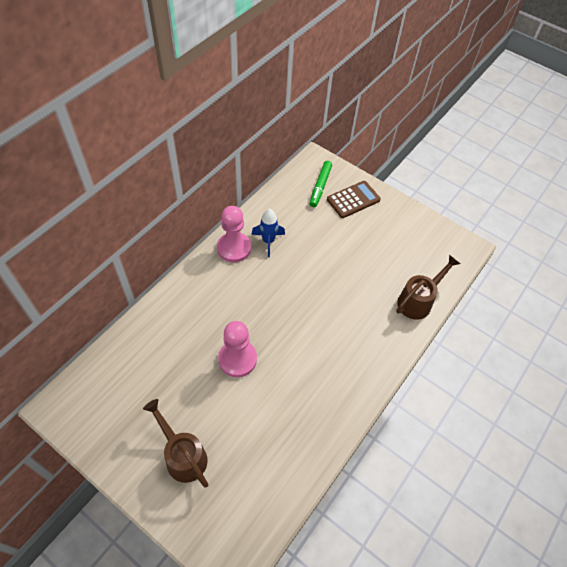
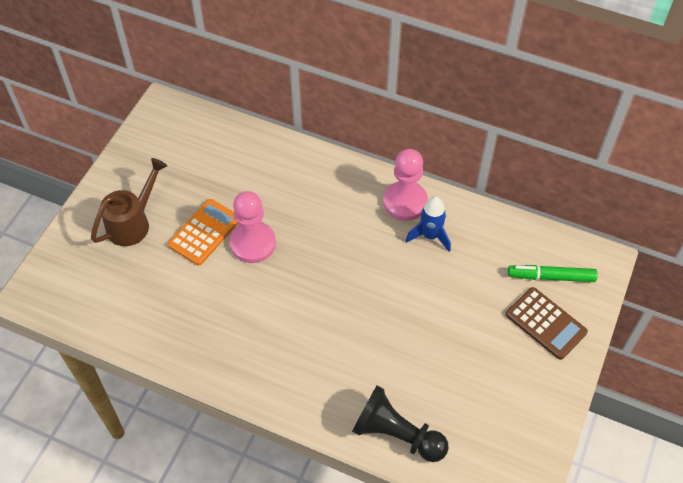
camera: 80 degrees right, 0 degrees up
brown watering can [396,255,460,320] -> black pawn [352,385,449,462]
none -> orange calculator [168,199,238,266]

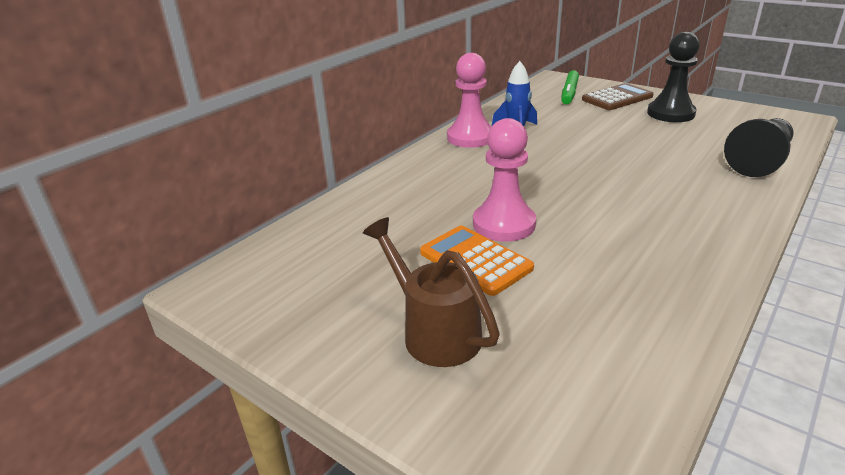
camera: 75 degrees left, 25 degrees down
none -> black pawn [647,32,700,122]

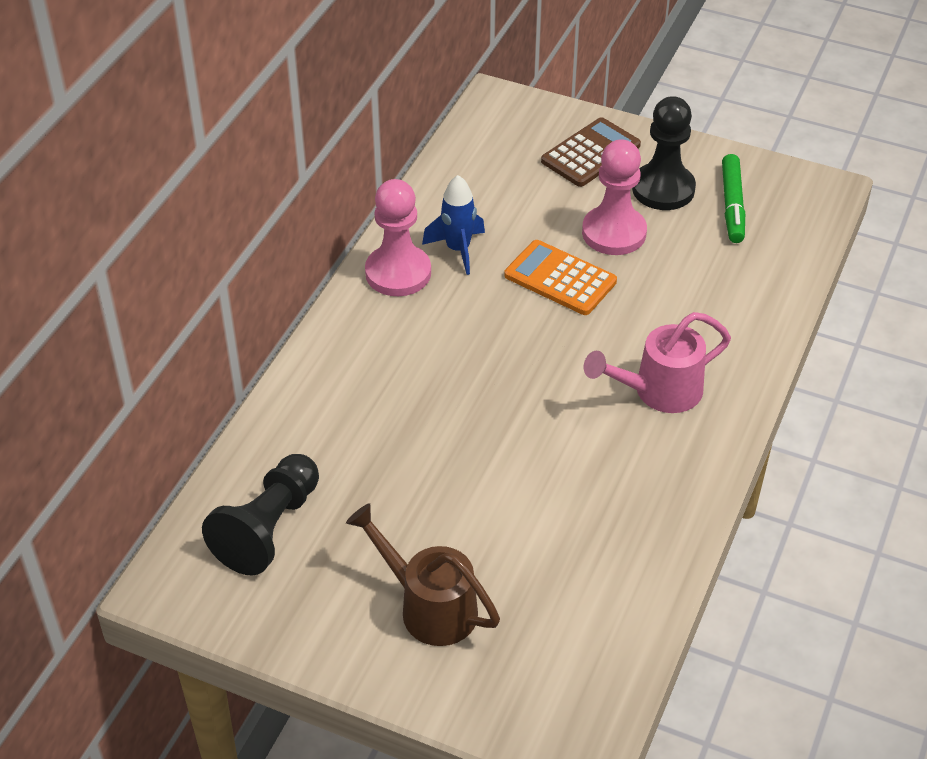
camera: 15 degrees left, 15 degrees up
orange calculator [420,226,534,296] -> orange calculator moved to [504,240,617,315]
pink pawn [473,118,536,242] -> pink pawn moved to [582,139,647,255]
green marker [561,70,579,104] -> green marker moved to [722,154,745,243]
black pawn [724,118,794,177] -> black pawn moved to [202,454,319,575]
none -> pink watering can [584,312,731,413]

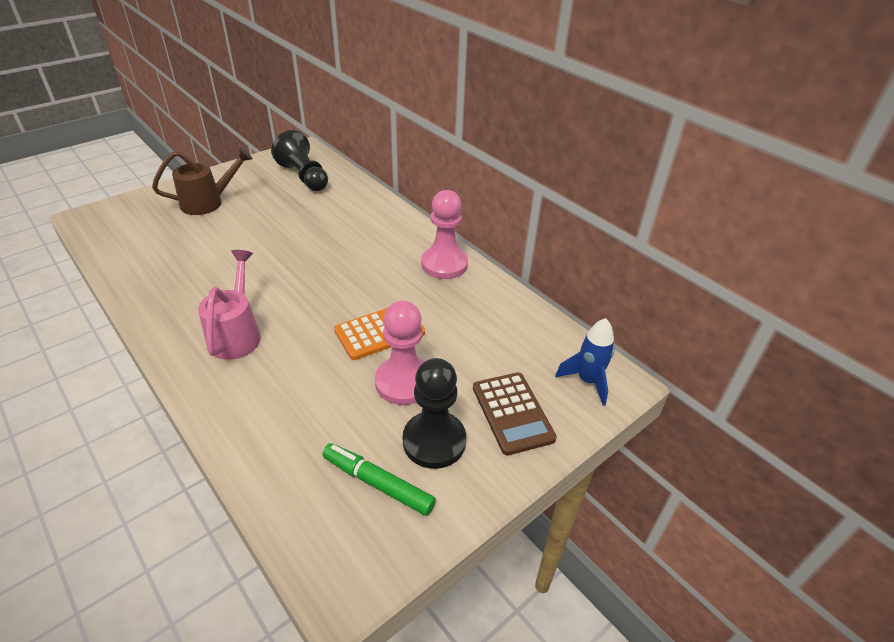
camera: 115 degrees right, 5 degrees down
blue rocket [422,175,485,275] -> blue rocket moved to [555,318,614,406]

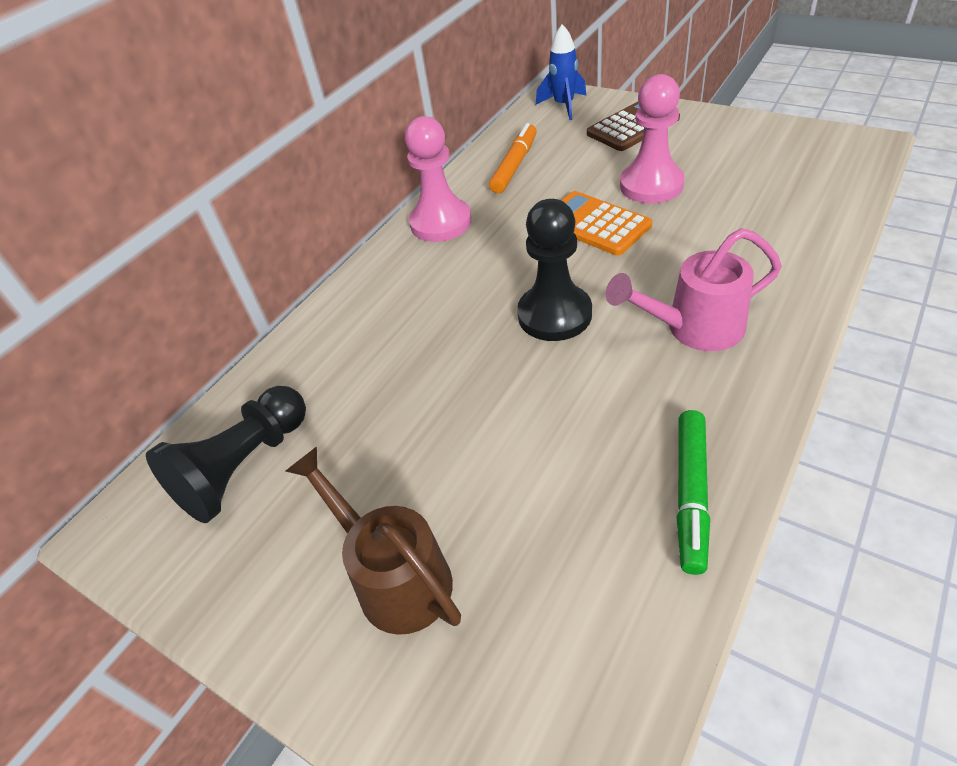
camera: 100 degrees left, 5 degrees up
green marker [322,443,436,516] -> green marker moved to [676,410,710,575]
black pawn [403,358,466,469] -> black pawn moved to [517,199,592,341]
none -> orange marker [489,123,537,193]

